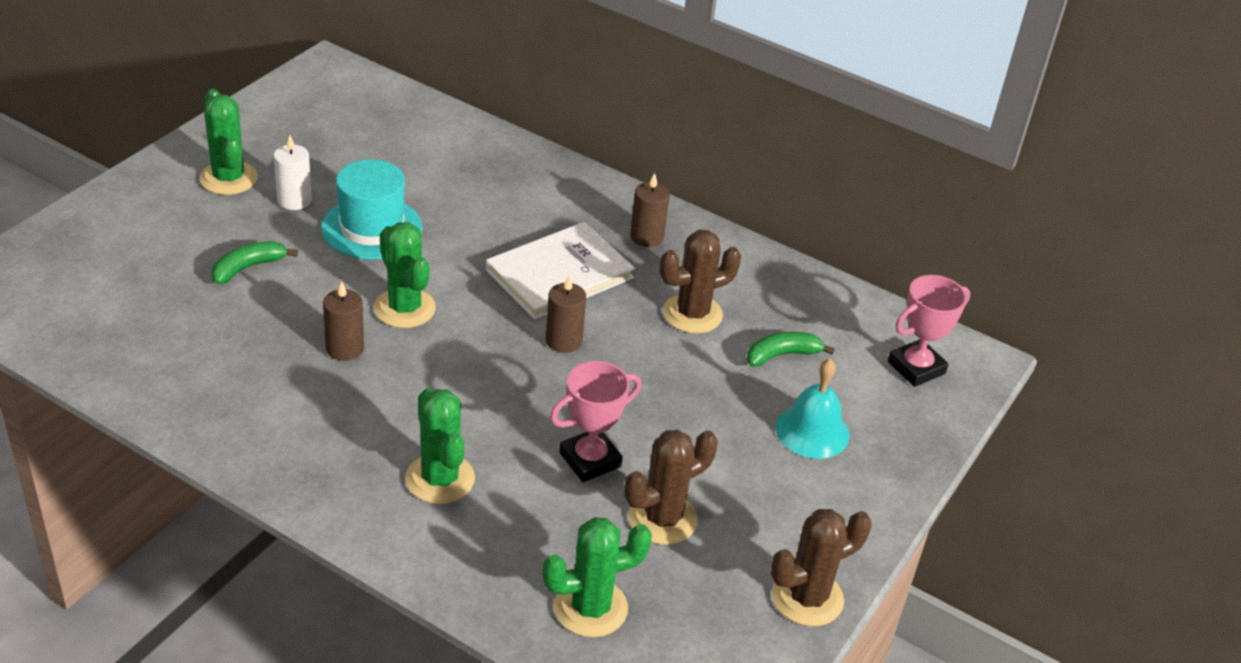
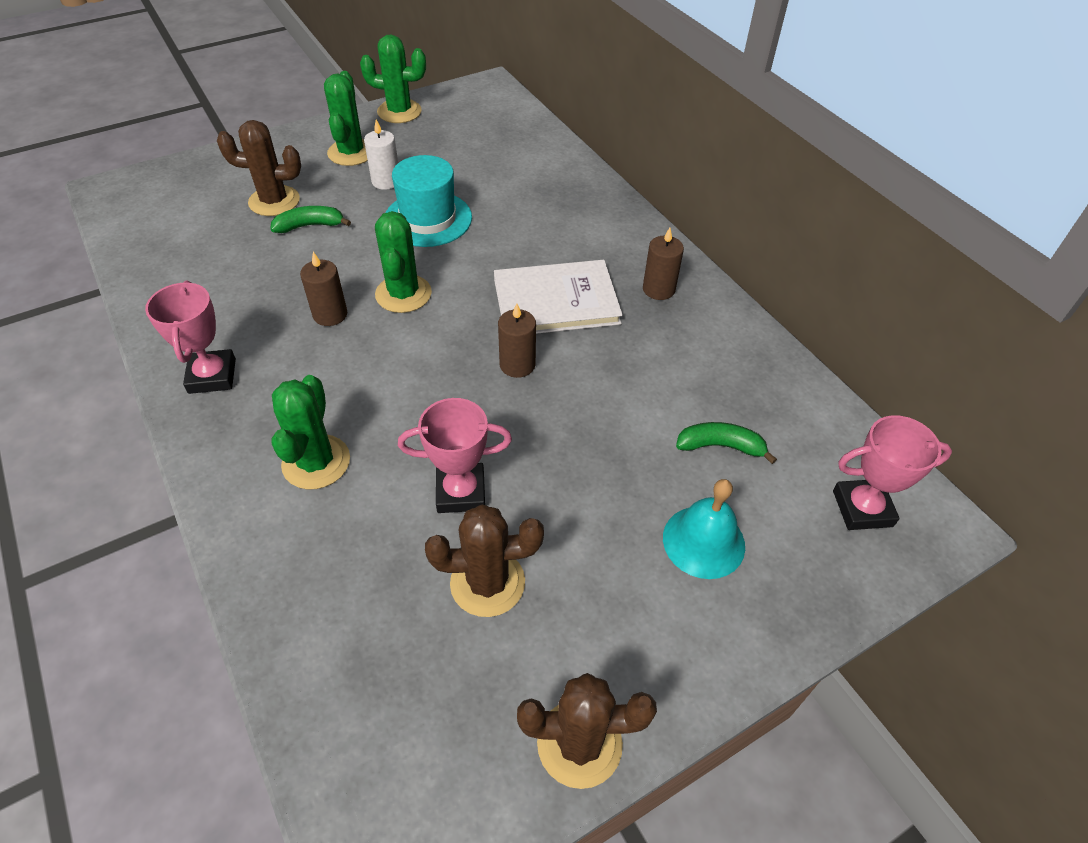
camera: 30 degrees right, 10 degrees up
green cactus [542,517,652,637] -> green cactus moved to [360,34,426,123]
brown cactus [660,230,741,333] -> brown cactus moved to [217,120,301,216]
none -> pink trophy [145,281,236,394]

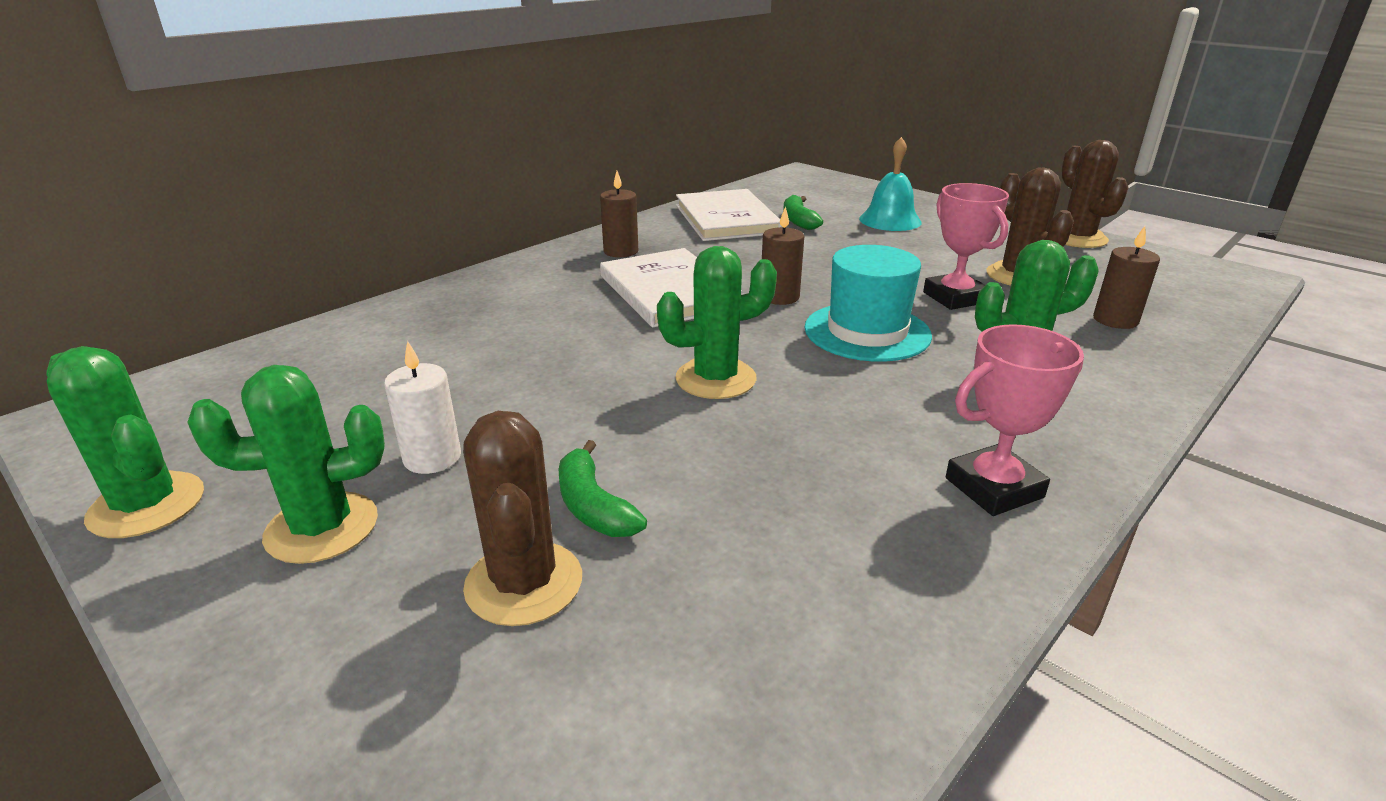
camera: 105 degrees left, 20 degrees down
brown candle [300,252,347,326] -> brown candle moved to [1093,226,1160,329]
green cactus [360,34,426,123] -> green cactus turned 45 degrees counterclockwise [47,346,204,538]
turquoise hat [386,155,472,247] -> turquoise hat moved to [804,245,932,362]
pink trophy [833,415,952,530] -> none
none -> white book [676,189,782,241]

